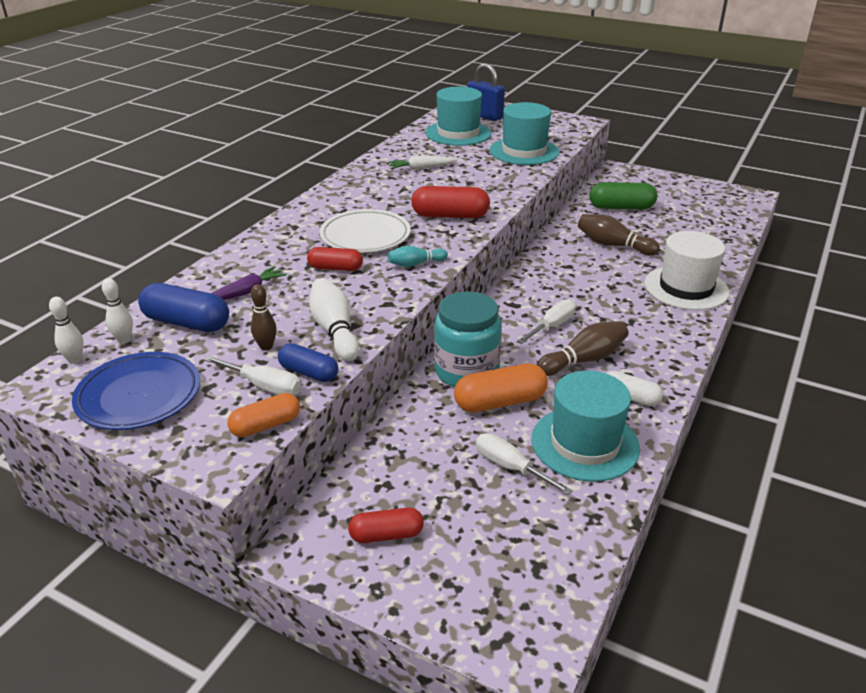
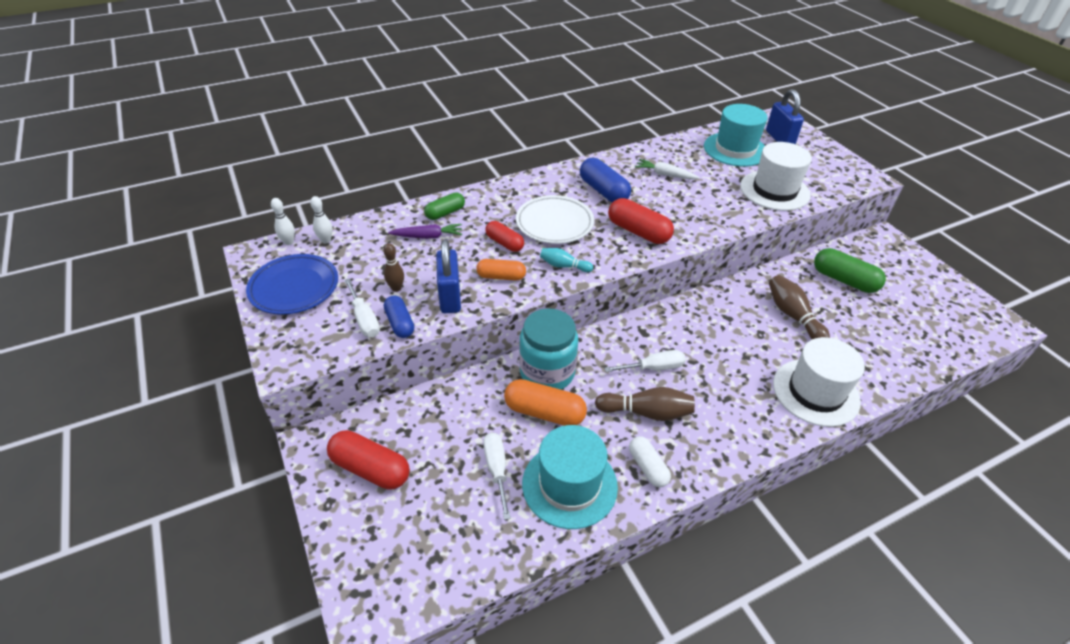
camera: 35 degrees right, 10 degrees up
blue capsule [138,283,229,332] -> blue capsule moved to [580,158,631,202]
orange capsule [227,393,300,437] -> orange capsule moved to [476,259,526,281]
white bowling pin [309,278,359,361] -> blue padlock [436,239,461,313]
red capsule [348,508,424,543] -> red capsule [327,430,410,490], size x1.56
turquoise hat [490,102,559,165] -> white hat [740,142,812,211]
none -> green capsule [424,192,465,220]

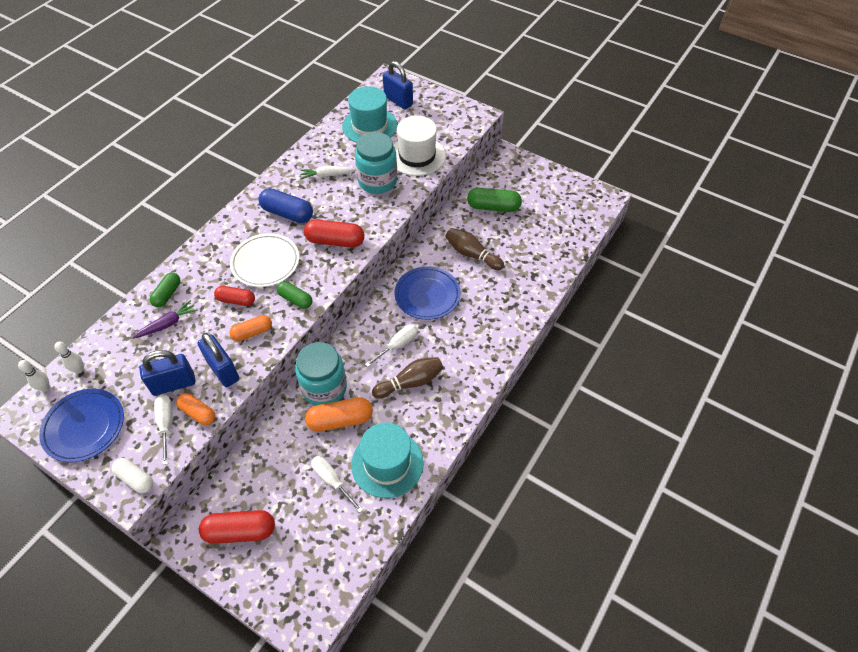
camera: 30 degrees left, 10 degrees up
white screwdriver [344,278,380,337] -> white screwdriver turned 135 degrees counterclockwise [154,395,172,465]
brown bowling pin [383,243,404,292] -> blue padlock [139,350,195,396]
blue capsule [384,296,414,338] -> orange capsule [176,393,215,425]
turquoise bowling pin [540,248,593,272] -> green capsule [277,281,313,309]
white capsule [629,436,671,487] -> white capsule moved to [112,458,153,493]
white hat [773,337,865,427] -> none
none -> turquoise jar [355,132,397,194]
none -> blue plate [395,266,461,320]

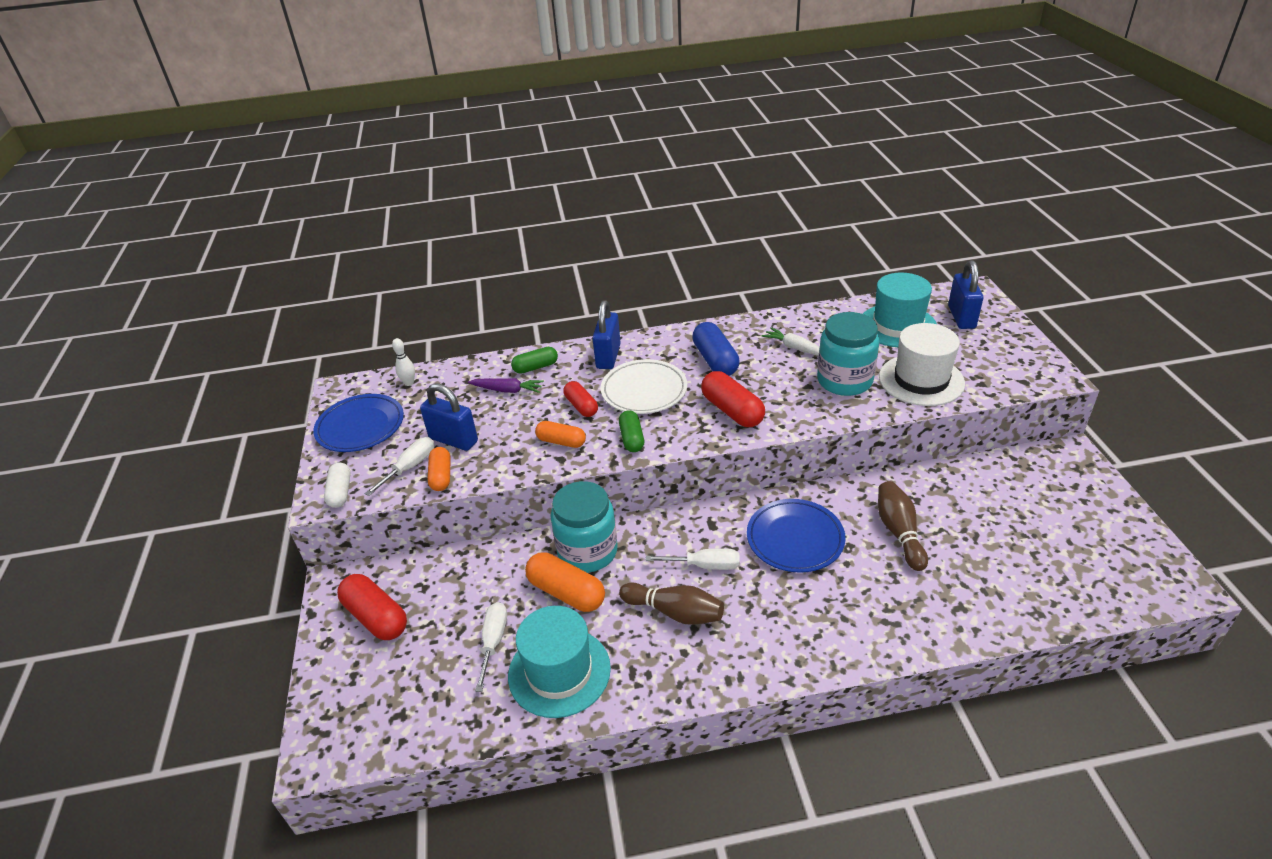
camera: 50 degrees right, 15 degrees down
white bowling pin [18,360,50,392] -> none
blue padlock [197,333,239,387] -> blue padlock moved to [592,300,621,369]
green capsule [467,188,522,212] -> none

